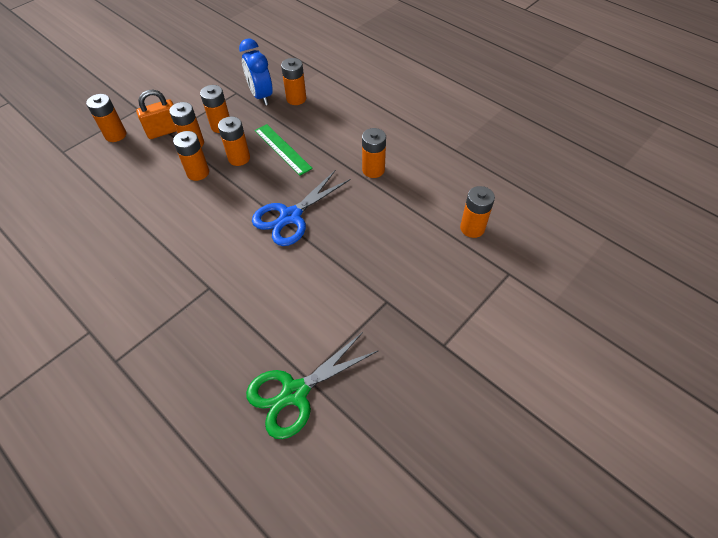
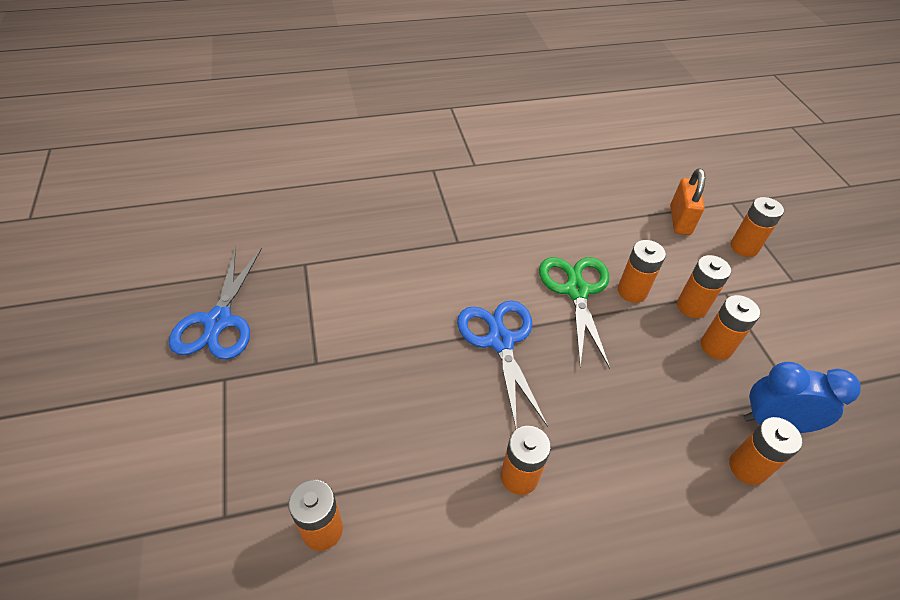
camera: 120 degrees right, 5 degrees down
orange padlock [136,90,177,139] -> orange padlock moved to [670,168,705,235]
orange battery [218,116,250,166] -> none
green scissors [246,332,379,439] -> green scissors moved to [539,257,610,369]
green ruler [255,124,313,176] -> none
none -> blue scissors [169,246,262,360]

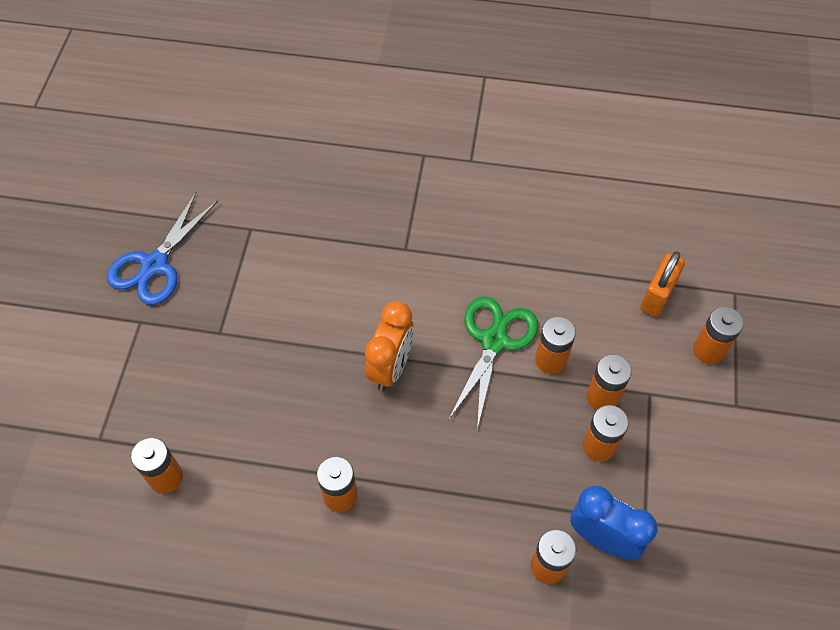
camera: 25 degrees right, 10 degrees up
blue scissors [457,300,548,429] -> orange clock [365,301,414,391]

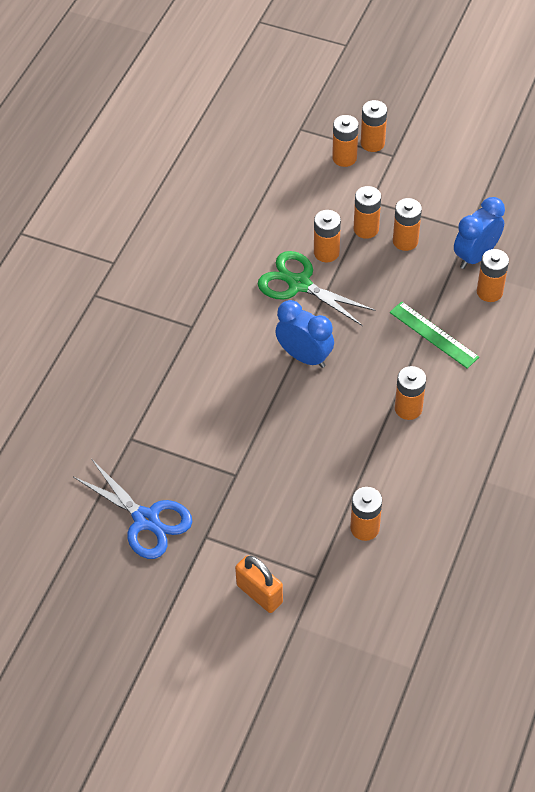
camera: 75 degrees left, 5 degrees down
orange clock [365,301,414,391] -> blue clock [275,300,334,368]
orange padlock [640,251,685,317] -> orange padlock moved to [235,555,283,613]
none -> orange battery [361,100,387,152]
none -> green ruler [390,301,479,369]

